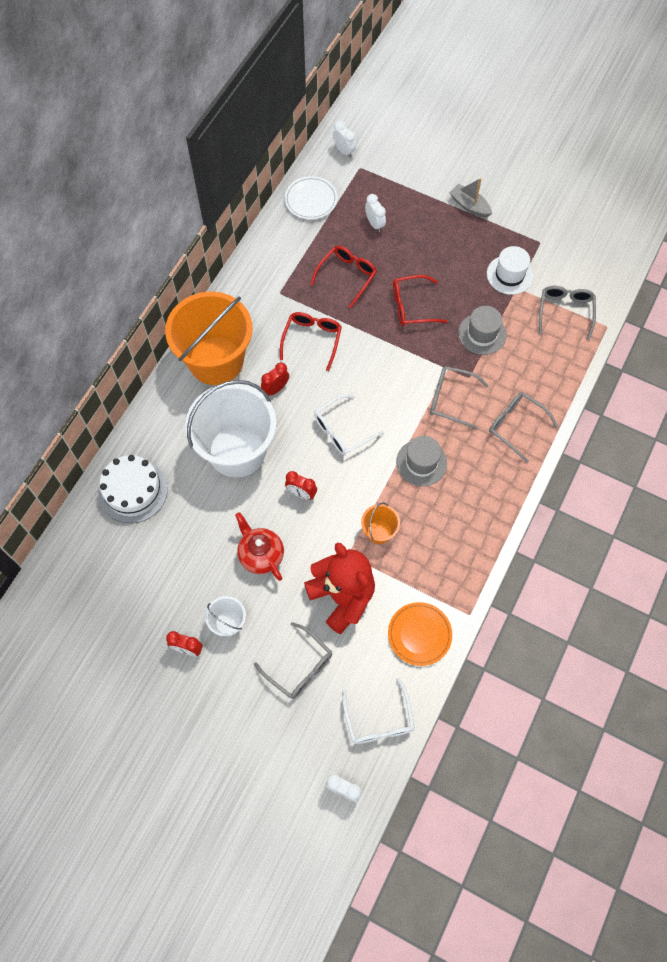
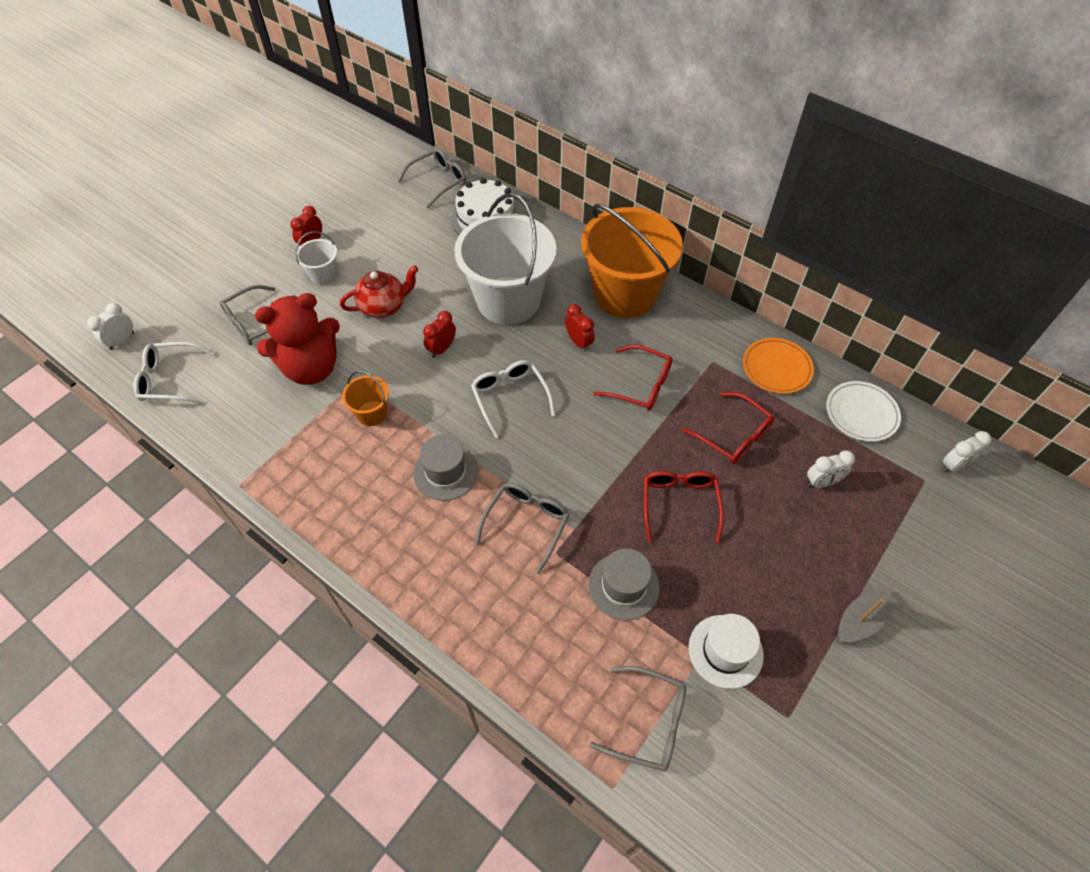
camera: 100 degrees right, 10 degrees down
orange plate [388,602,452,666] -> orange plate moved to [743,338,814,394]
grey glasses [489,392,558,463] -> grey glasses moved to [397,148,466,208]

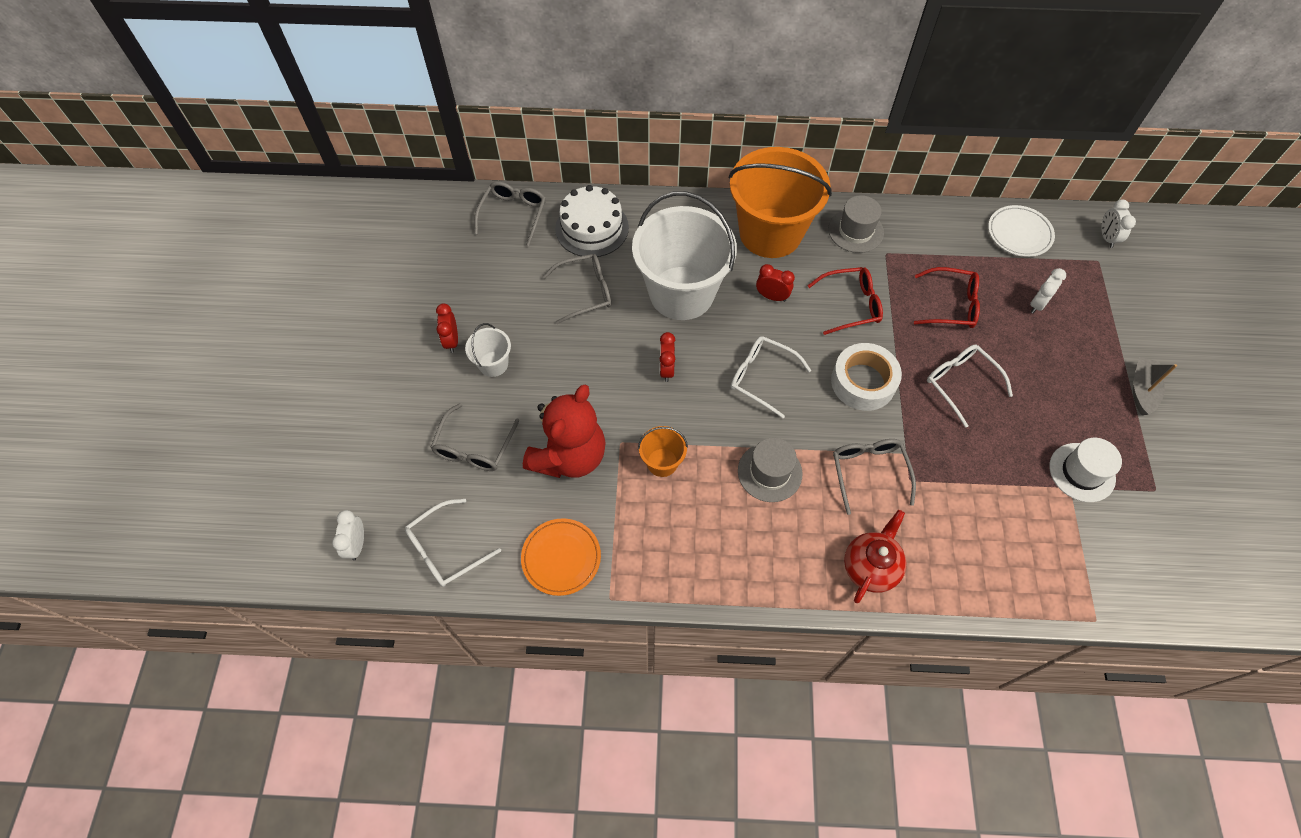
camera: 35 degrees left, 5 degrees up
red teapot [340,265,419,318] -> red teapot moved to [844,510,906,603]
grey hat [588,548,660,621] -> grey hat moved to [828,195,884,253]
grey glasses [589,666,686,771] -> grey glasses moved to [542,254,611,324]
red glasses [644,471,724,543] -> white glasses [927,345,1013,428]
orange plate [743,338,814,394] -> orange plate moved to [521,518,601,596]
white clock [942,431,991,472] -> white clock turned 150 degrees clockwise [1101,199,1136,248]
none -> white tape [831,343,902,411]

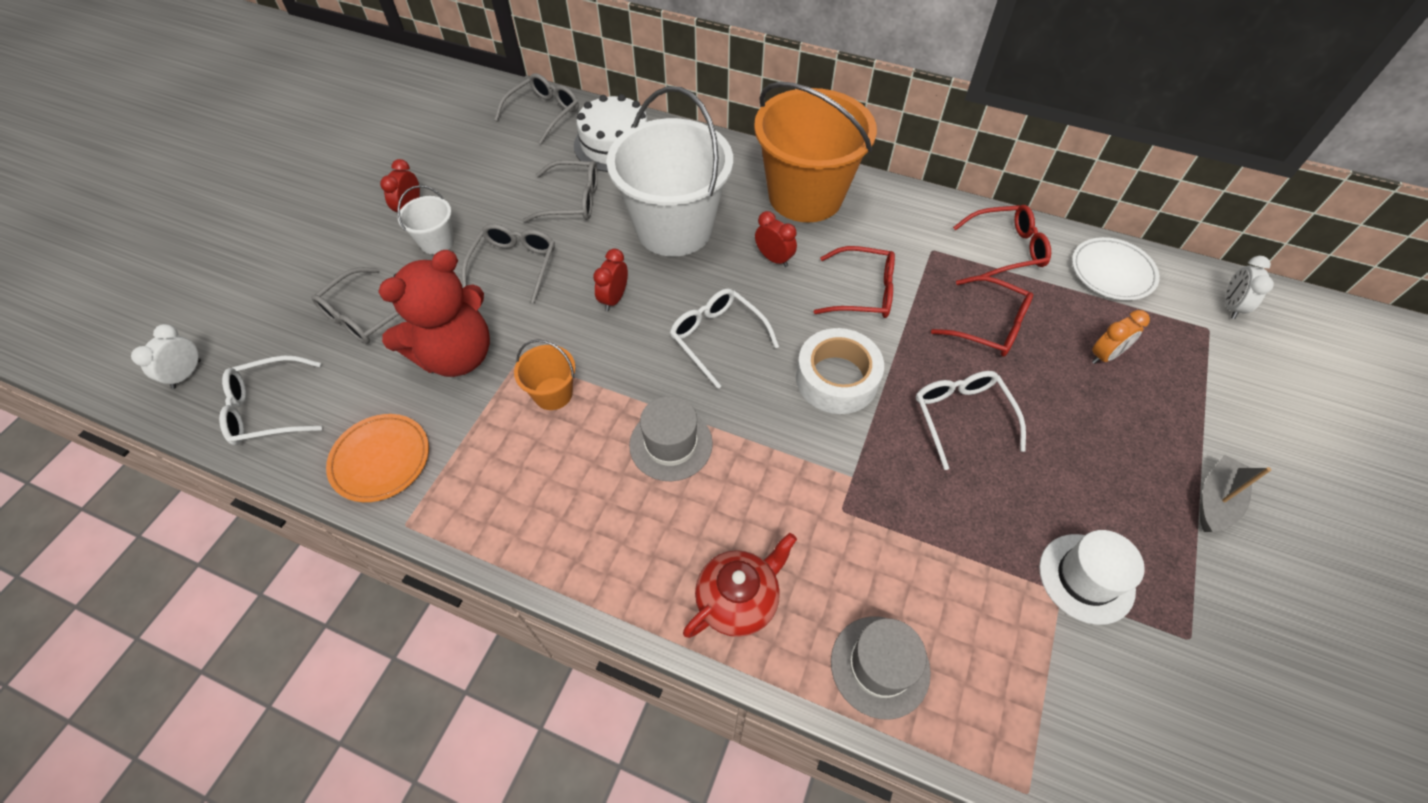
camera: 20 degrees right, 5 degrees down
grey hat [828,195,884,253] -> grey hat moved to [831,616,931,720]
grey glasses [833,439,916,515] -> grey glasses moved to [462,224,555,304]
white clock [1030,268,1066,313] -> orange clock [1091,310,1150,364]
none -> red glasses [953,205,1051,276]

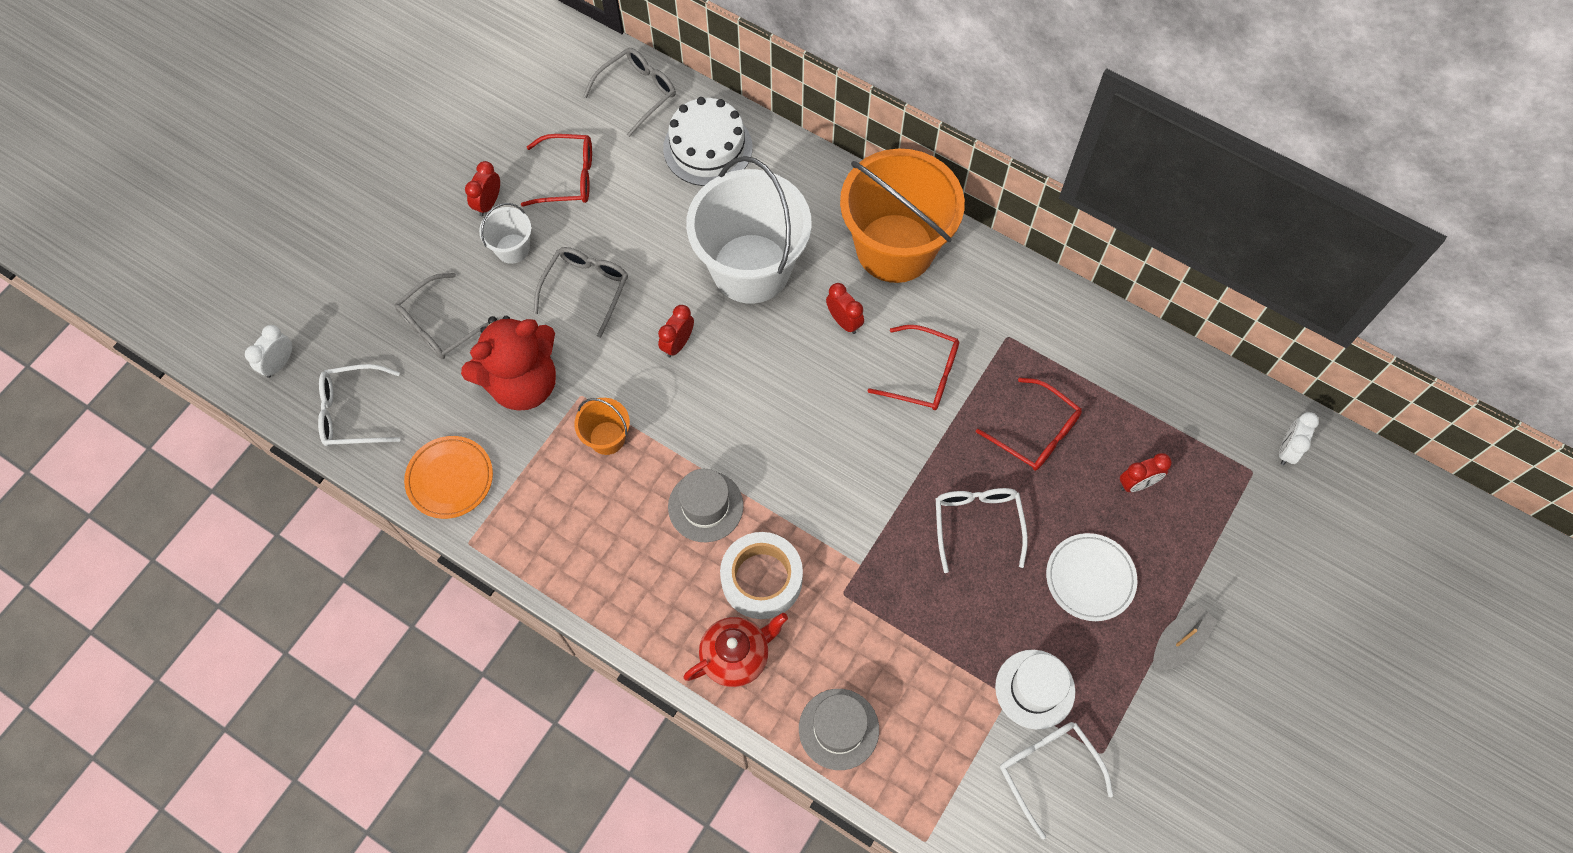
camera: 10 degrees right, 10 degrees up
grey glasses [523,160,598,223] -> none
white glasses [670,288,779,389] -> white glasses moved to [1000,722,1113,839]
white tape [796,328,884,414] -> white tape moved to [720,532,803,619]
red glasses [953,205,1051,276] -> red glasses moved to [521,134,592,207]
white plate [1072,237,1160,300] -> white plate moved to [1046,533,1137,621]
orange clock [1091,310,1150,364] -> red clock [1120,453,1172,492]

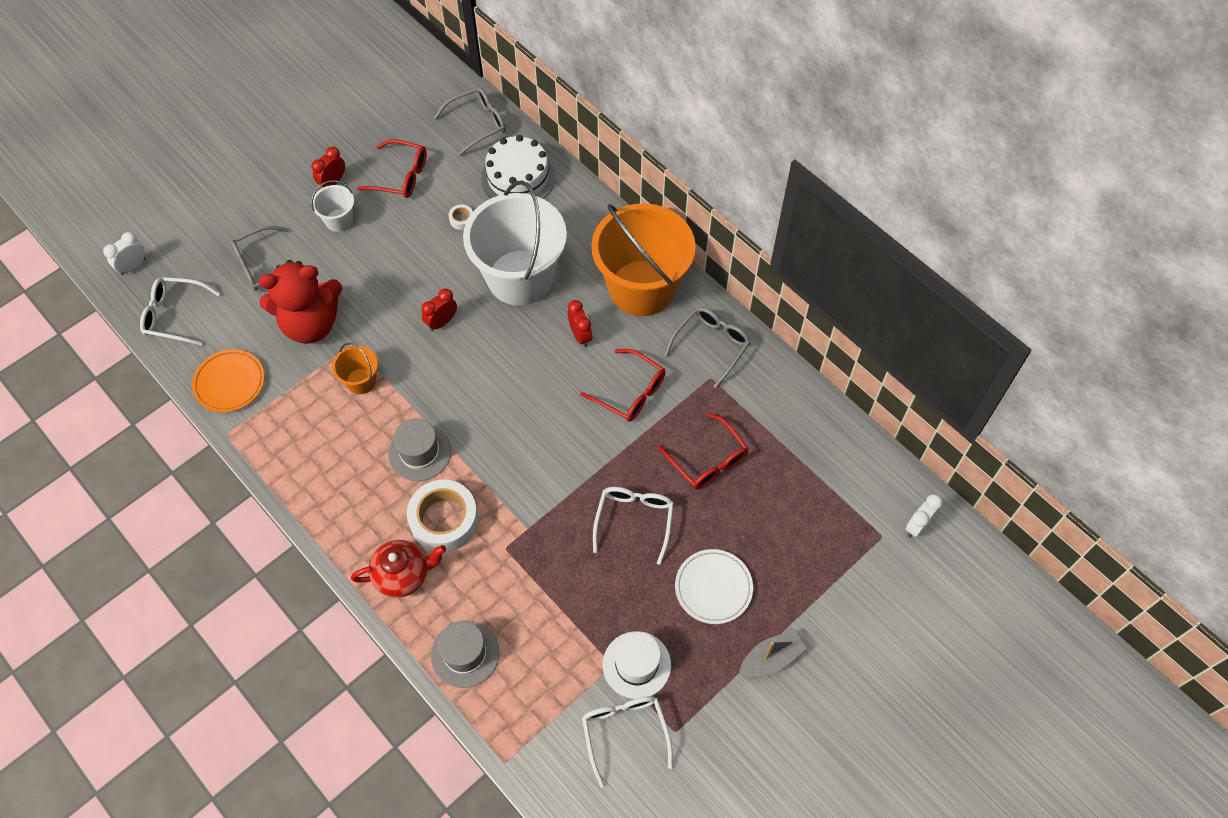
camera: 15 degrees right, 5 degrees down
grey glasses [534,247,628,338] -> grey glasses moved to [664,307,751,388]
red clock [1120,453,1172,492] -> none
none -> white tape [448,204,473,230]

